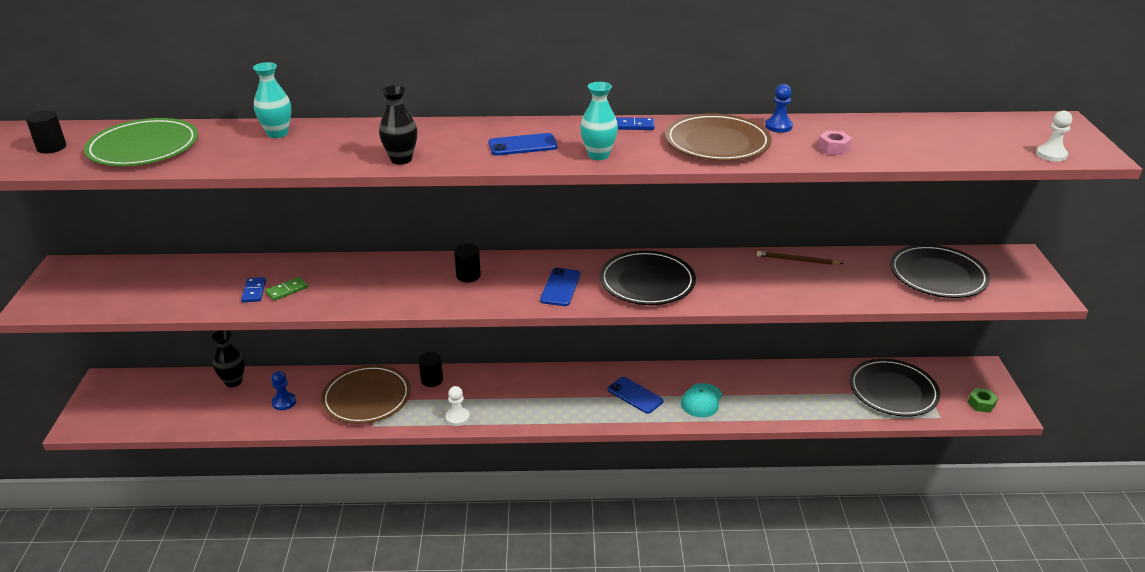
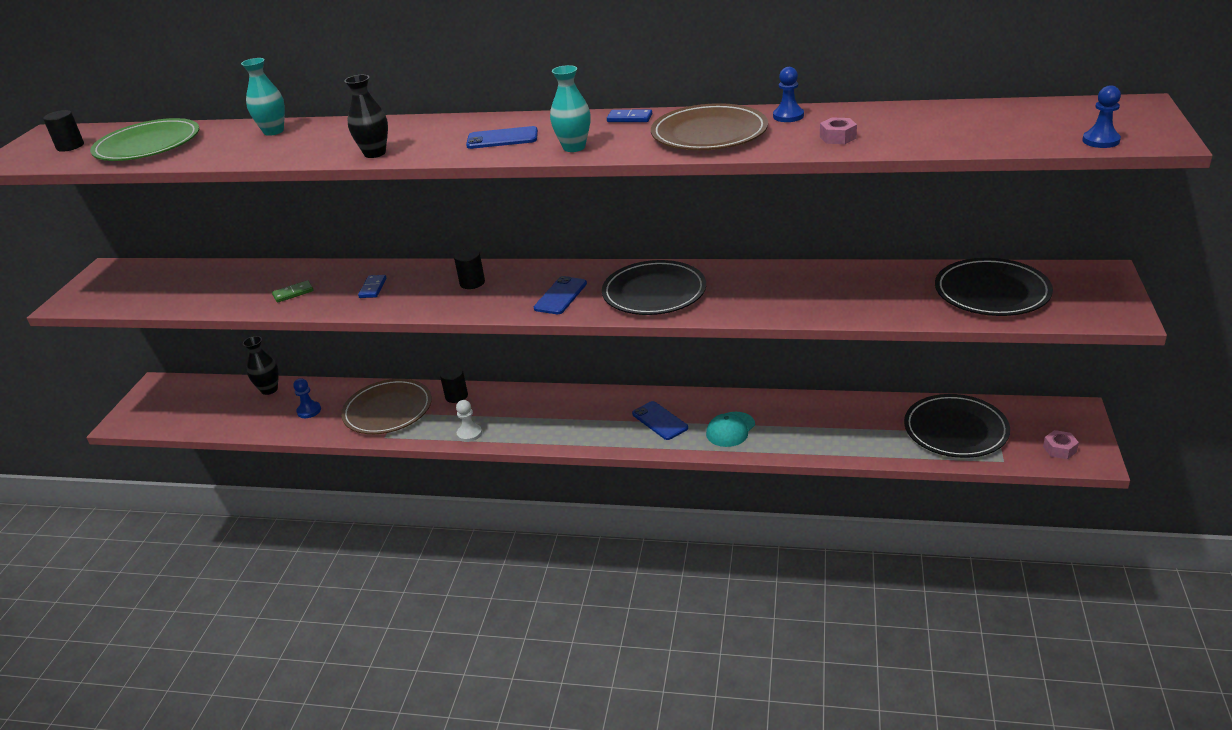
camera: 15 degrees right, 0 degrees up
blue domino [241,277,266,302] -> blue domino moved to [358,275,386,298]
brown pencil [757,251,844,265] -> none
green nut [968,388,998,413] -> pink nut [1043,430,1079,459]
white pawn [1036,111,1072,162] -> blue pawn [1082,85,1121,148]

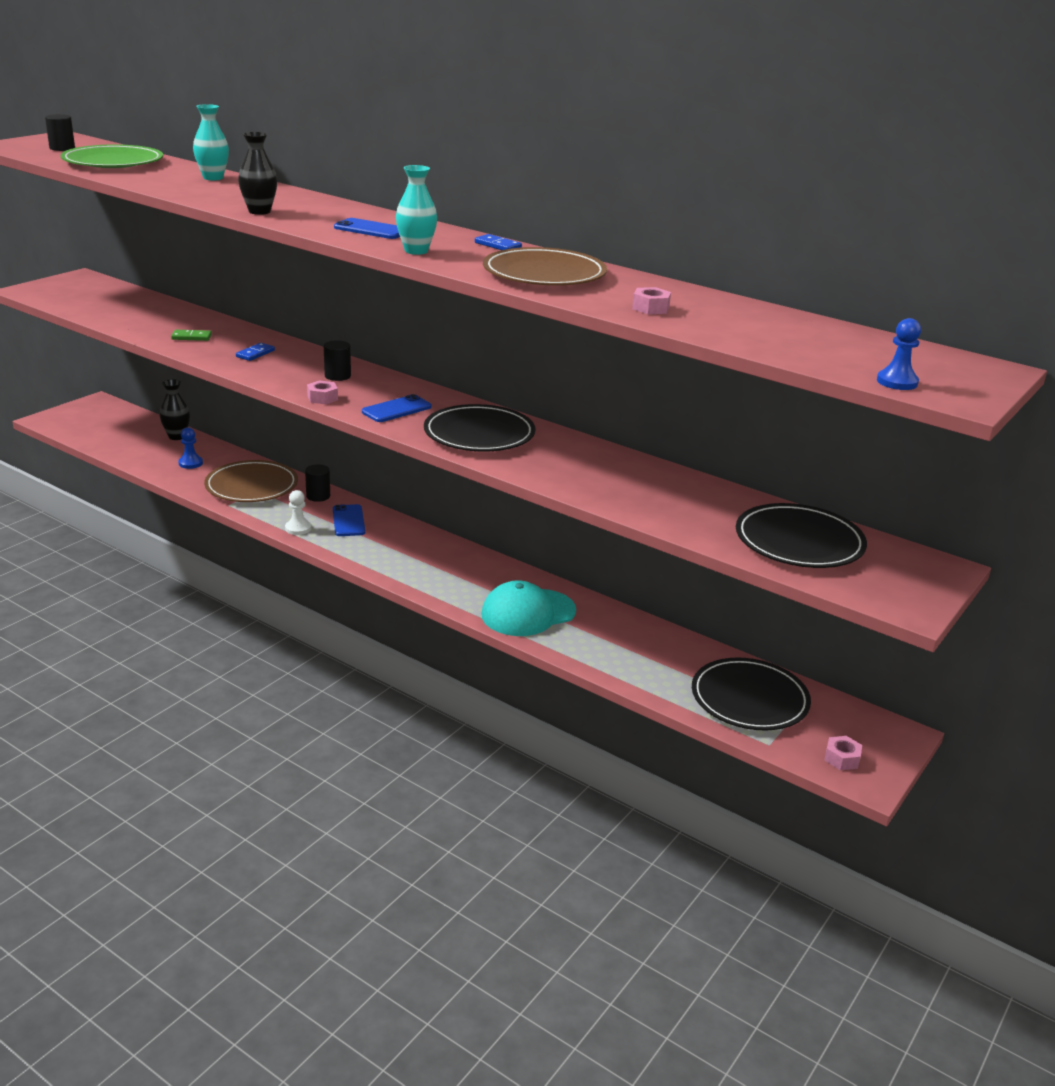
camera: 20 degrees right, 5 degrees down
blue phone [632,401,688,440] -> blue phone moved to [333,504,365,536]
turquoise cap [706,412,755,447] -> turquoise cap [481,580,576,636], size x1.58
blue pawn [773,67,804,122] -> none
none -> pink nut [307,380,338,404]

